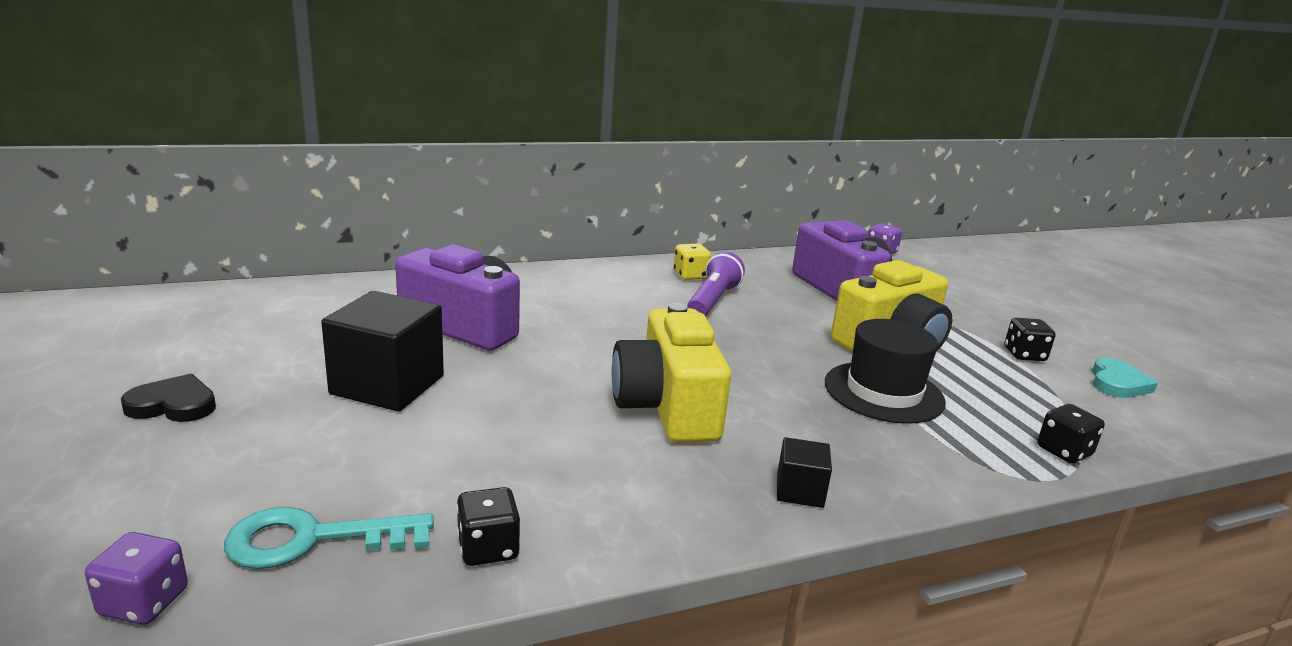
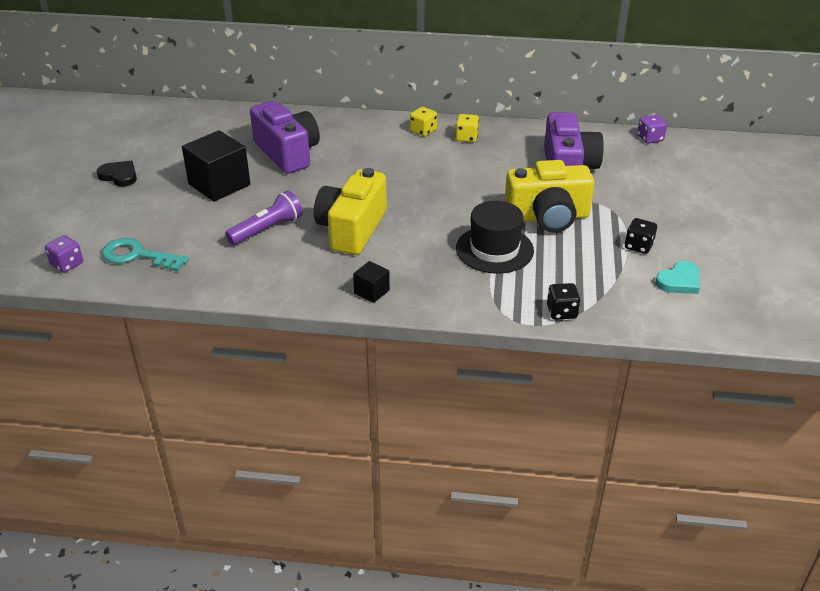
camera: 30 degrees right, 15 degrees up
black dice [457,487,520,566] -> none
purple flashlight [687,251,745,316] -> purple flashlight moved to [225,191,302,245]
none -> yellow dice [410,107,437,136]

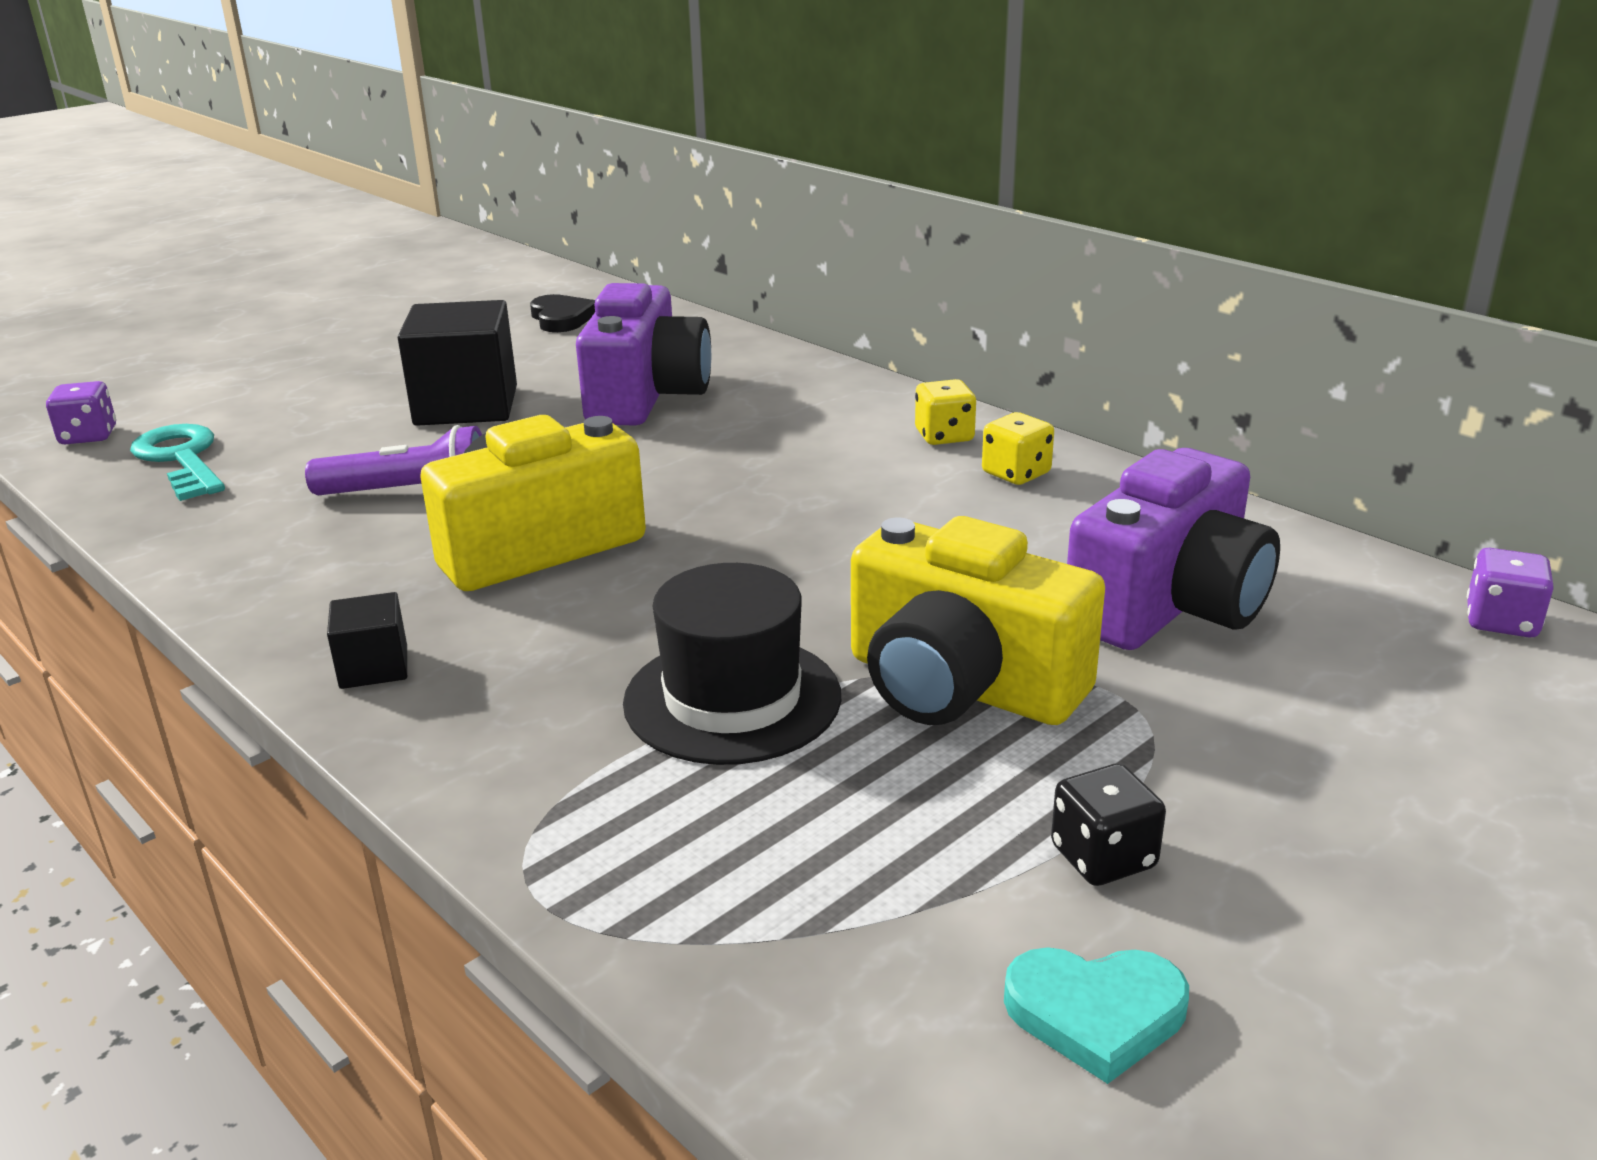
camera: 40 degrees right, 10 degrees down
black heart [97,161,137,187] -> black heart moved to [530,294,595,332]
black dice [547,283,580,320] -> none

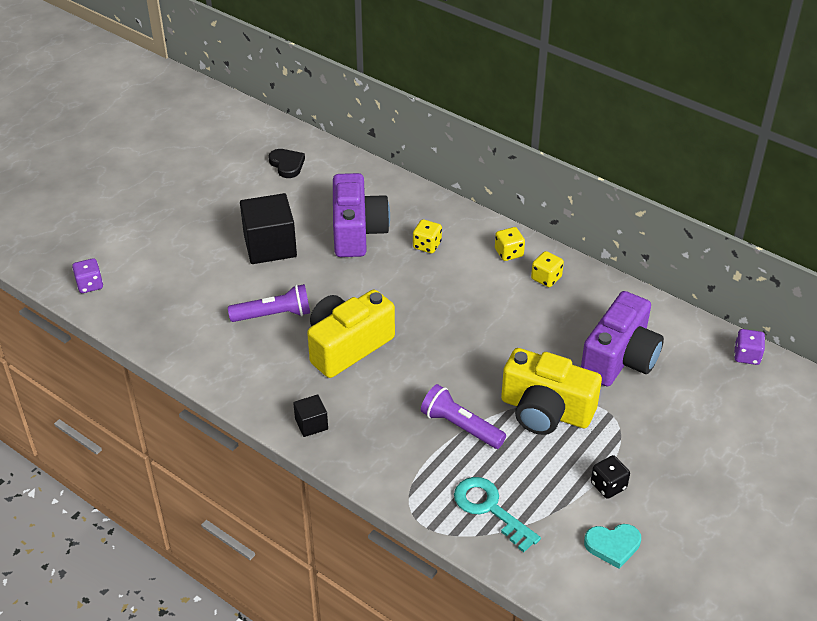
camera: 10 degrees left, 15 degrees up
turquoise key [130,424,225,501] -> turquoise key moved to [454,477,541,552]
black hat [623,563,841,765] -> purple flashlight [421,384,506,449]
none -> yellow dice [413,219,442,253]

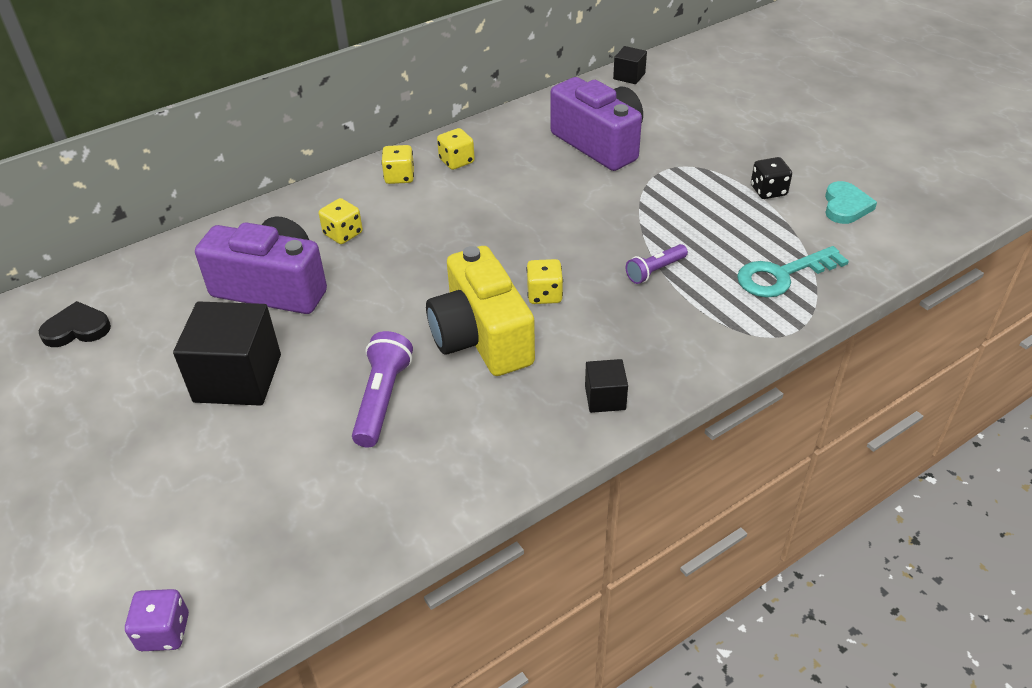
camera: 70 degrees left, 0 degrees up
purple flashlight [421,384,506,449] -> purple flashlight [626,244,688,284], size x0.64
yellow camera [501,348,602,435] -> none
purple dice [734,329,765,365] -> black cube [613,46,647,84]
none -> yellow dice [526,259,563,304]

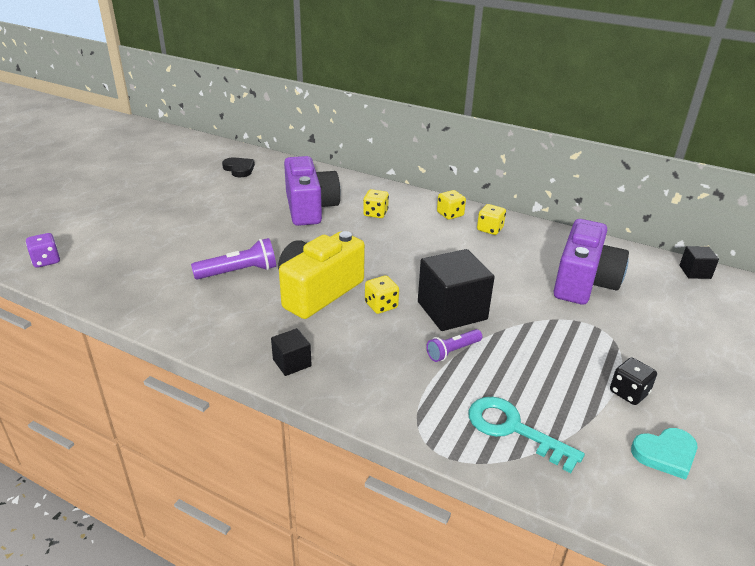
camera: 60 degrees right, 10 degrees down
black cube [173,302,281,406] -> black cube moved to [418,249,494,331]
purple flashlight [626,244,688,284] -> purple flashlight turned 60 degrees counterclockwise [426,329,483,362]

